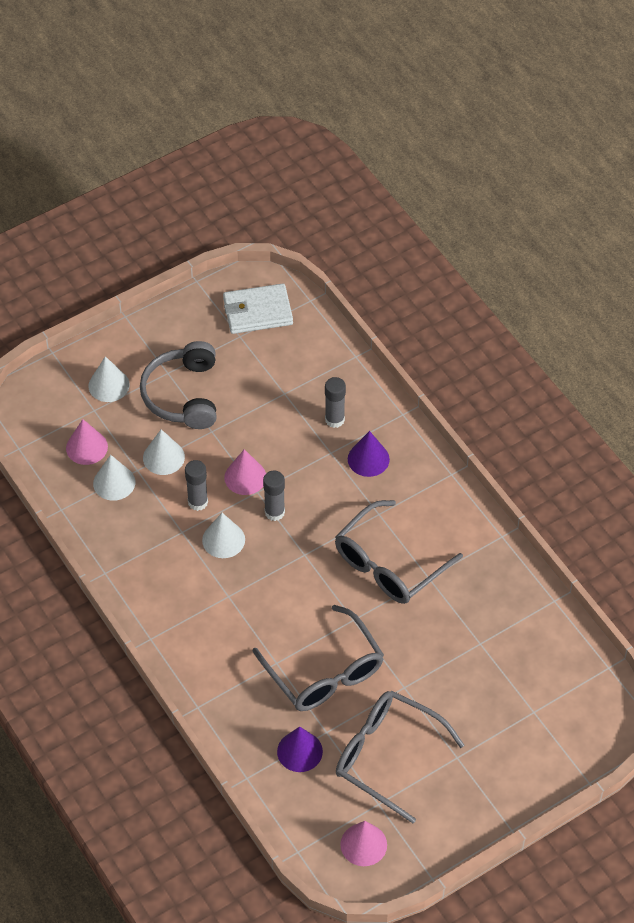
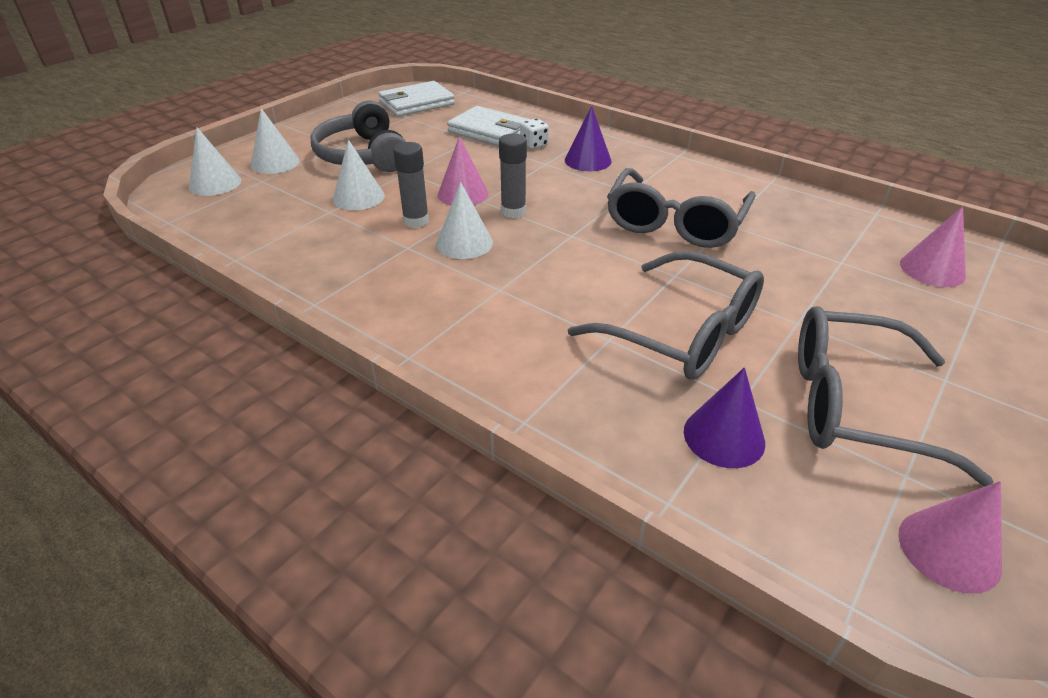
camera: 20 degrees left, 15 degrees down
pink cone [66,419,108,465] -> pink cone moved to [900,206,966,287]
white cone [93,455,135,501] -> white cone moved to [189,127,242,196]
grey glue stick [325,377,346,428] -> white dice [520,118,549,149]
none -> white wallet [447,106,531,146]

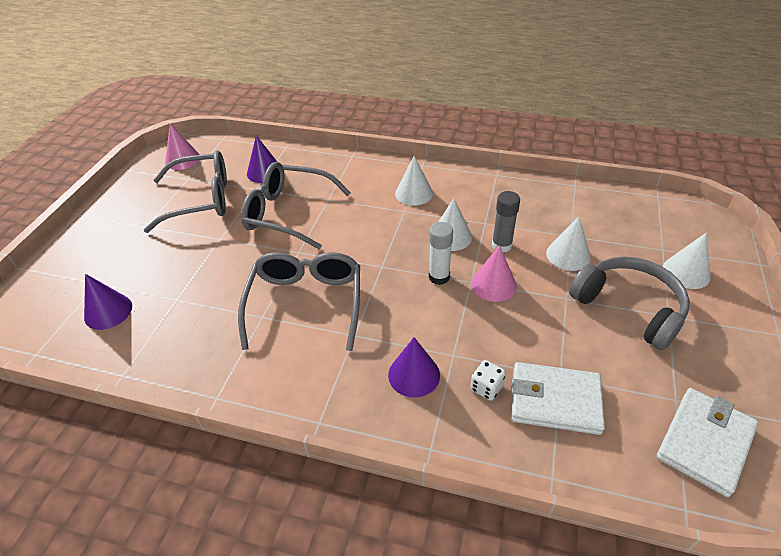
camera: 160 degrees right, 5 degrees up
white cone [189,127,242,196] -> white cone moved to [395,156,433,206]
grey glue stick [499,134,527,218] -> white glue stick [429,222,453,285]
pink cone [900,206,966,287] -> purple cone [84,274,132,330]

